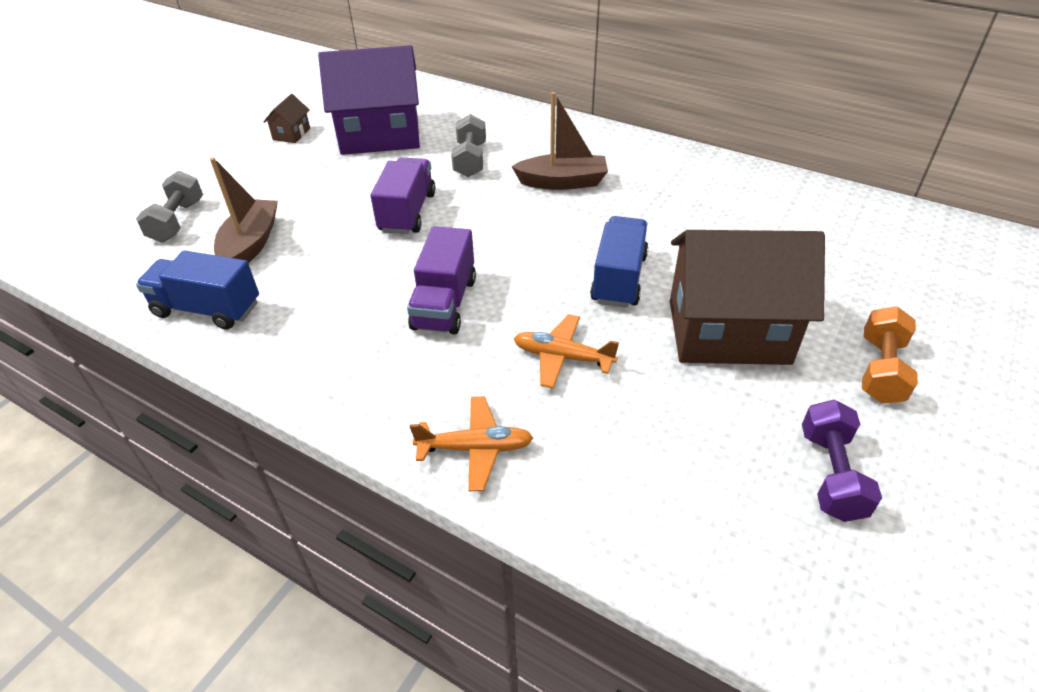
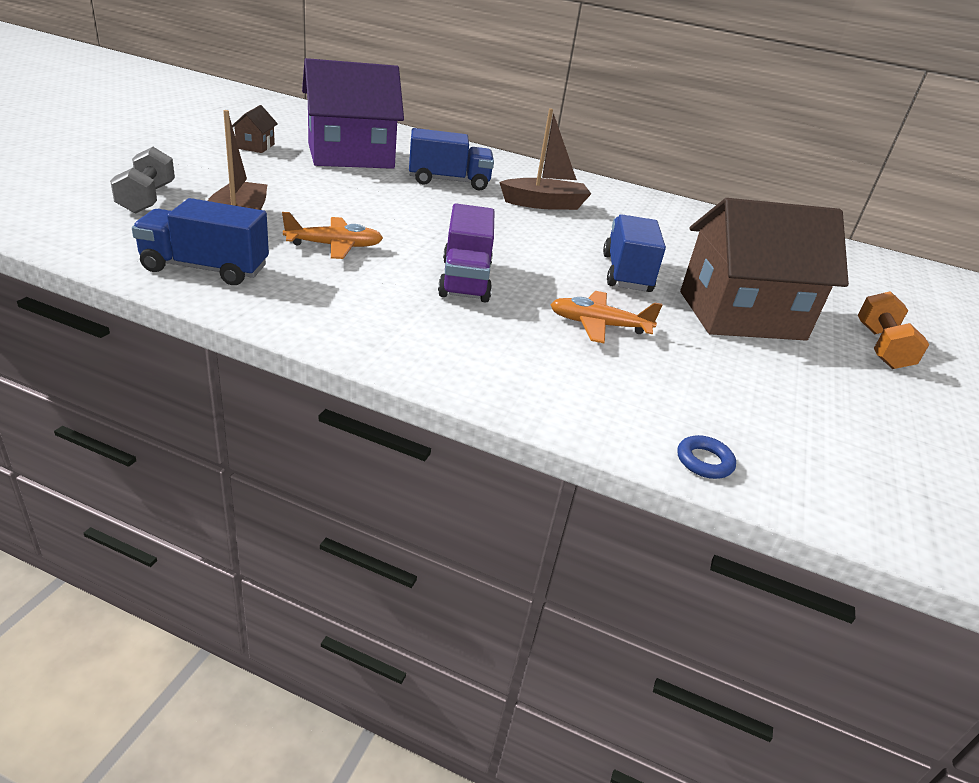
camera: 15 degrees left, 10 degrees down
purple truck [370,158,435,234] -> none
orange plane [410,396,533,491] -> orange plane moved to [282,212,383,259]
grey dumbbell [451,114,486,177] -> blue truck [409,128,494,191]
purple dumbbell [802,399,882,522] -> none
none -> blue ring [677,435,736,479]

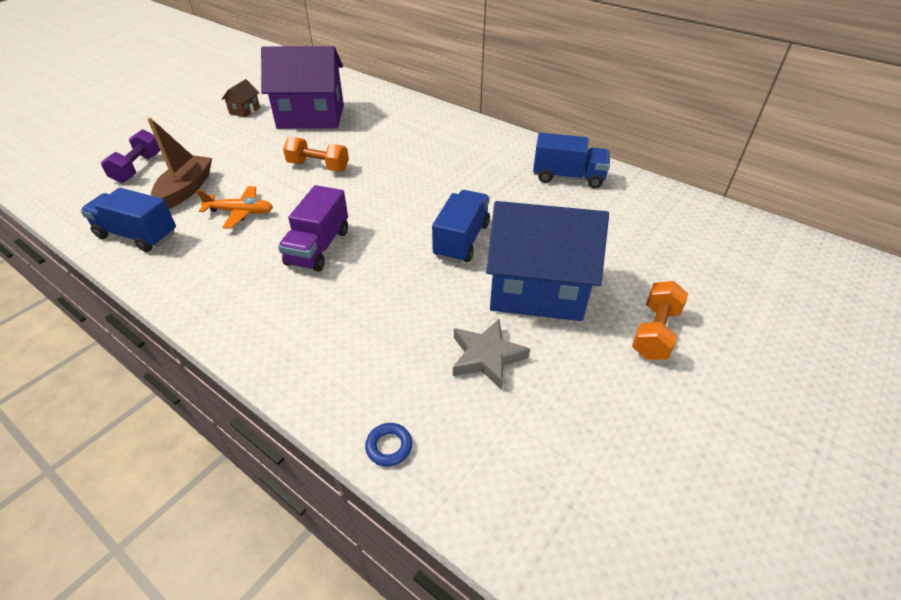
camera: 20 degrees right, 10 degrees up
grey dumbbell [110,147,175,214] -> purple dumbbell [101,129,161,183]
blue truck [409,128,494,191] -> blue truck moved to [533,132,610,188]
brown boat [499,108,591,210] -> none
orange plane [550,291,663,343] -> none
brown house [680,198,849,340] -> blue house [486,201,609,321]
none -> orange dumbbell [283,137,349,171]
none -> grey star [453,319,530,390]

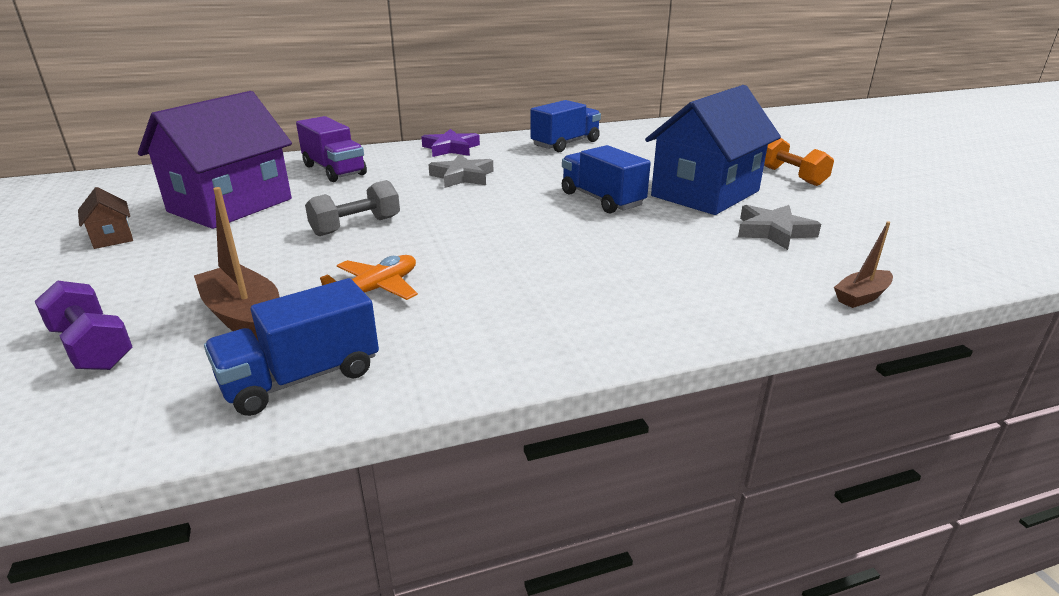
camera: 55 degrees left, 15 degrees down
purple truck [278,185,348,272] -> purple truck moved to [296,116,367,182]
orange dumbbell [283,137,349,171] -> grey dumbbell [305,180,400,236]
blue ring [365,423,412,467] -> brown boat [834,221,893,308]
none -> purple star [421,129,480,157]
none -> grey star [428,154,494,188]

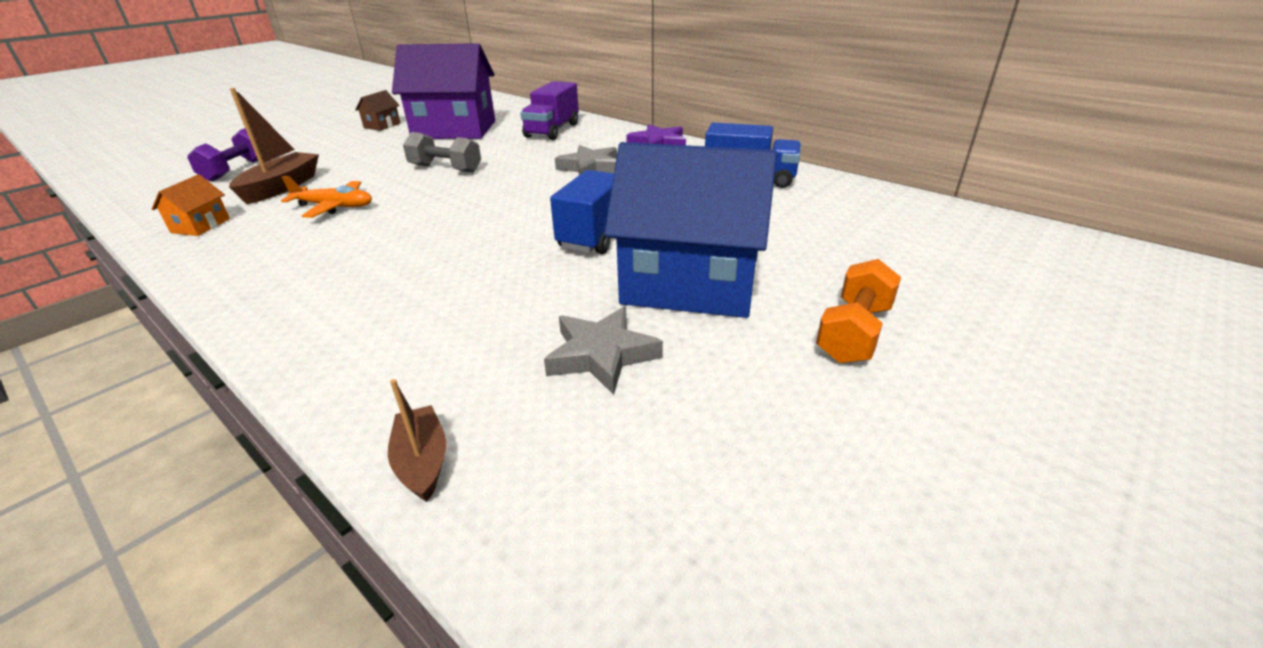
camera: 60 degrees right, 5 degrees up
blue truck [204,278,379,416] -> orange house [152,174,230,236]
brown boat [834,221,893,308] -> brown boat turned 45 degrees clockwise [388,379,446,502]

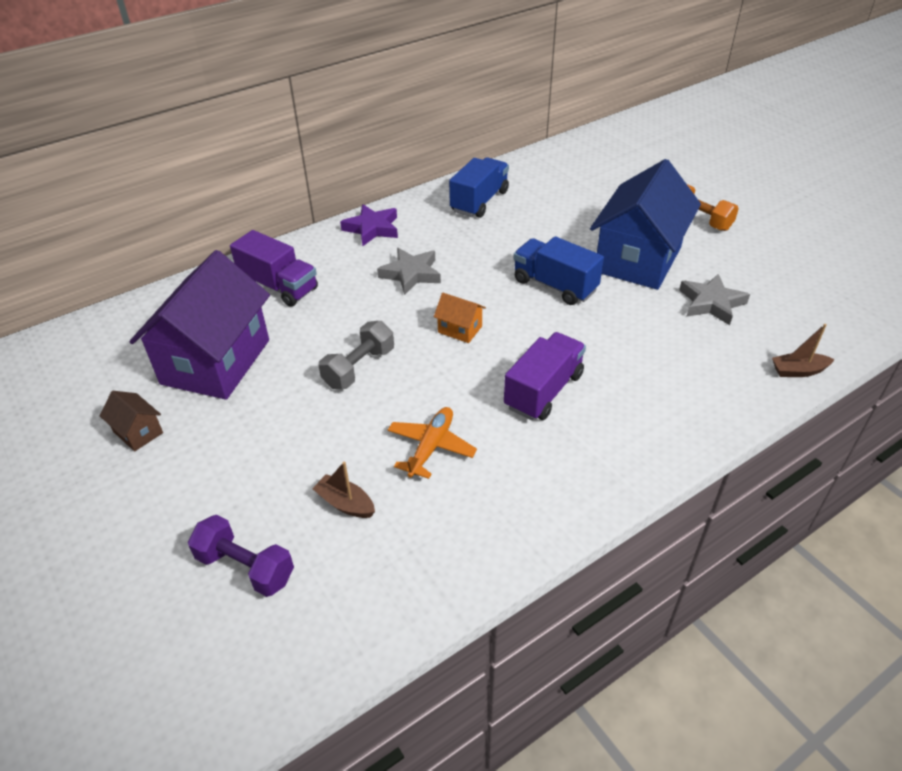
camera: 75 degrees left, 10 degrees up
orange house [152,174,230,236] -> orange house moved to [434,293,486,343]
brown boat [229,88,319,204] -> brown boat [312,461,375,518], size x0.59
none -> purple truck [504,332,586,420]

